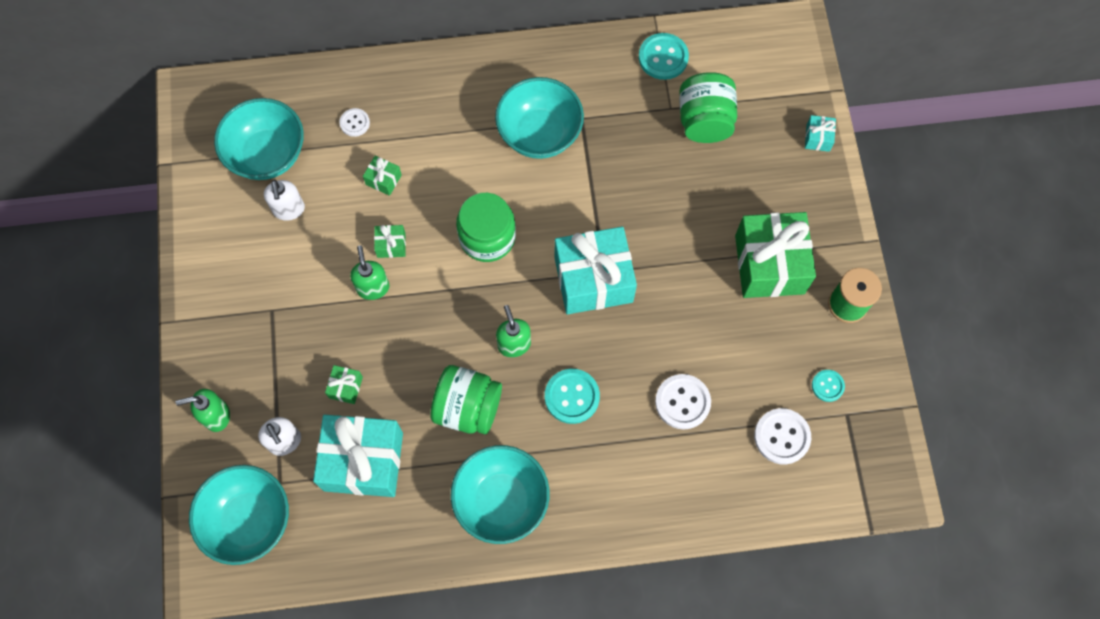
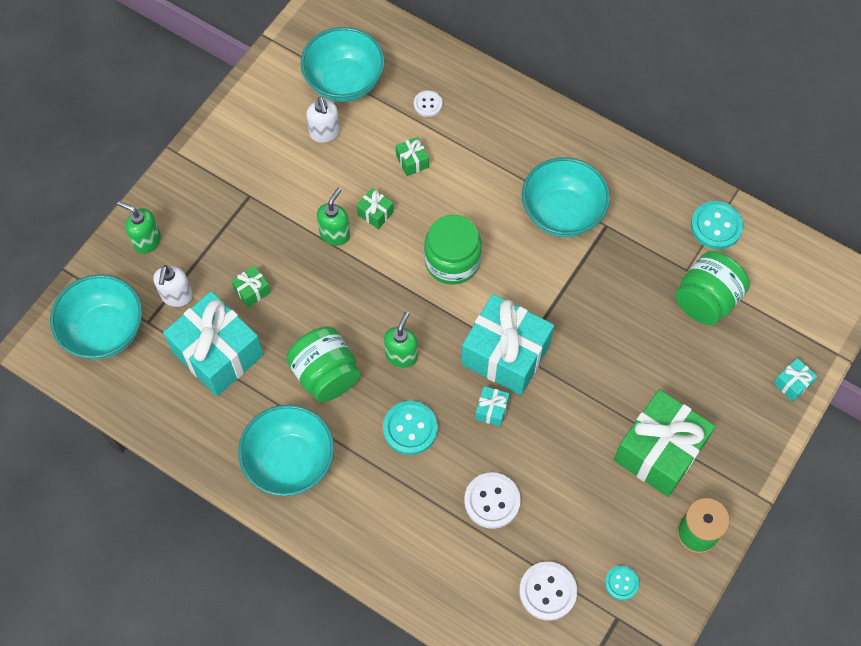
camera: 40 degrees right, 5 degrees down
white soap dispenser [264,180,305,221] -> white soap dispenser turned 45 degrees counterclockwise [306,97,340,143]
none -> turquoise gift [475,386,510,427]

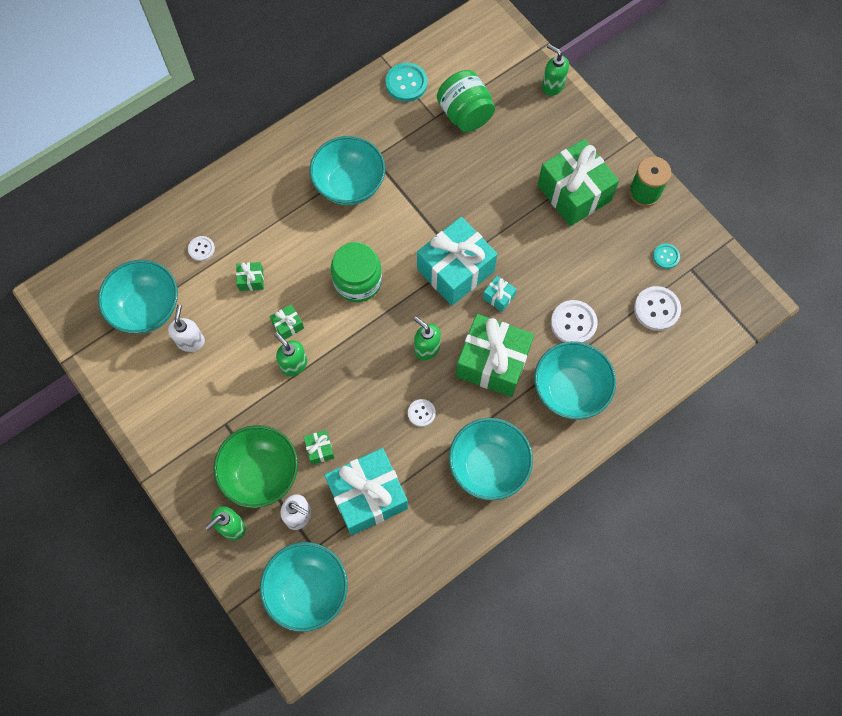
camera: 70 degrees left, 5 degrees up
green jar [286,326,361,402] -> white button [408,399,436,427]
white soap dispenser [306,97,340,143] -> white soap dispenser turned 90 degrees counterclockwise [168,305,205,352]
turquoise button [383,401,438,455] -> green gift [456,314,534,397]
turquoise gift [773,358,817,402] -> green soap dispenser [542,44,569,96]
none -> green bowl [213,425,298,508]
none -> turquoise bowl [534,341,616,420]

